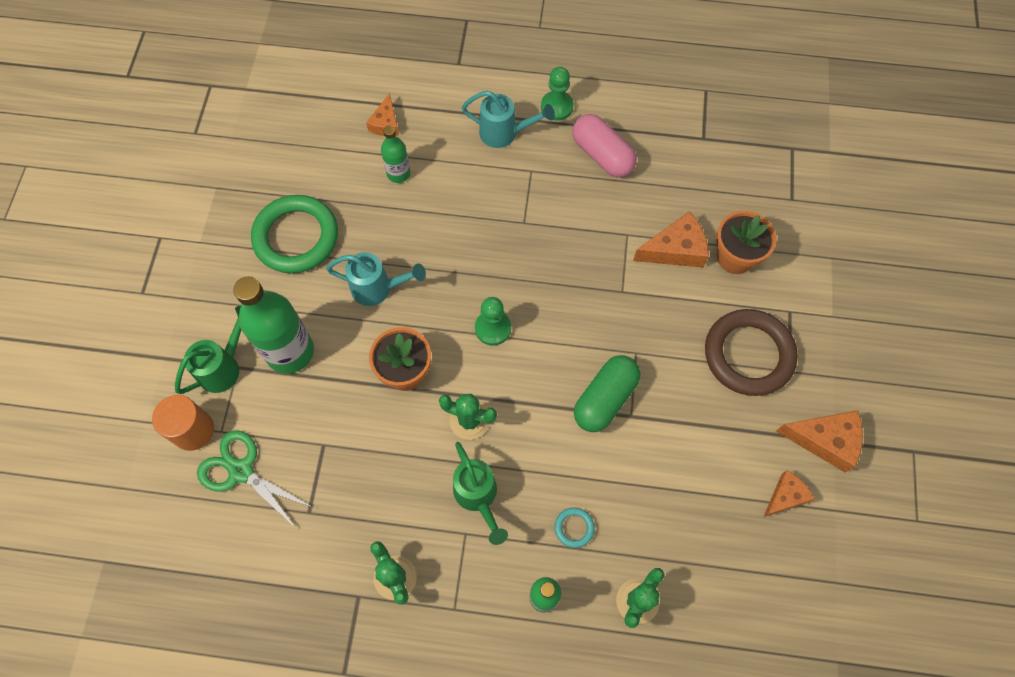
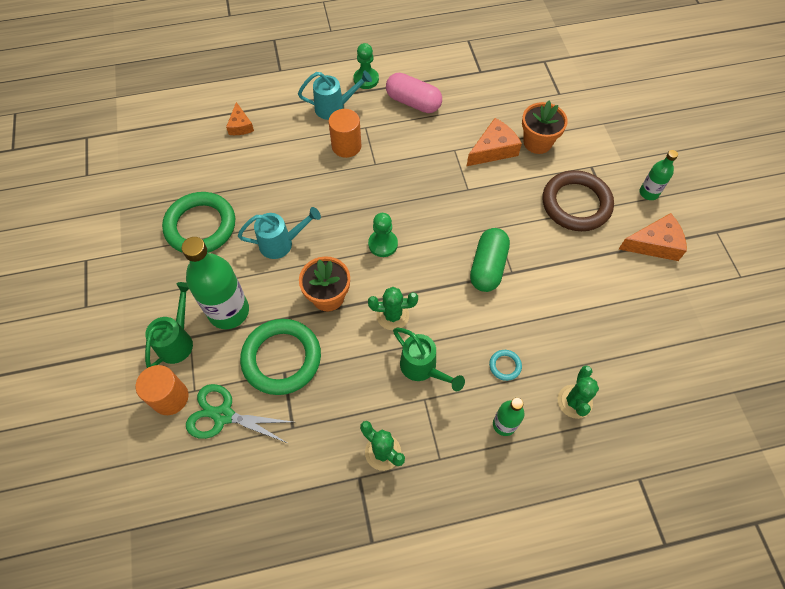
camera: 20 degrees left, 5 degrees down
green bottle [381,126,410,183] -> green bottle moved to [639,150,678,200]
orange cheese [763,470,814,517] -> none
none -> green ring [240,319,321,395]
none -> orange cylinder [328,109,362,158]

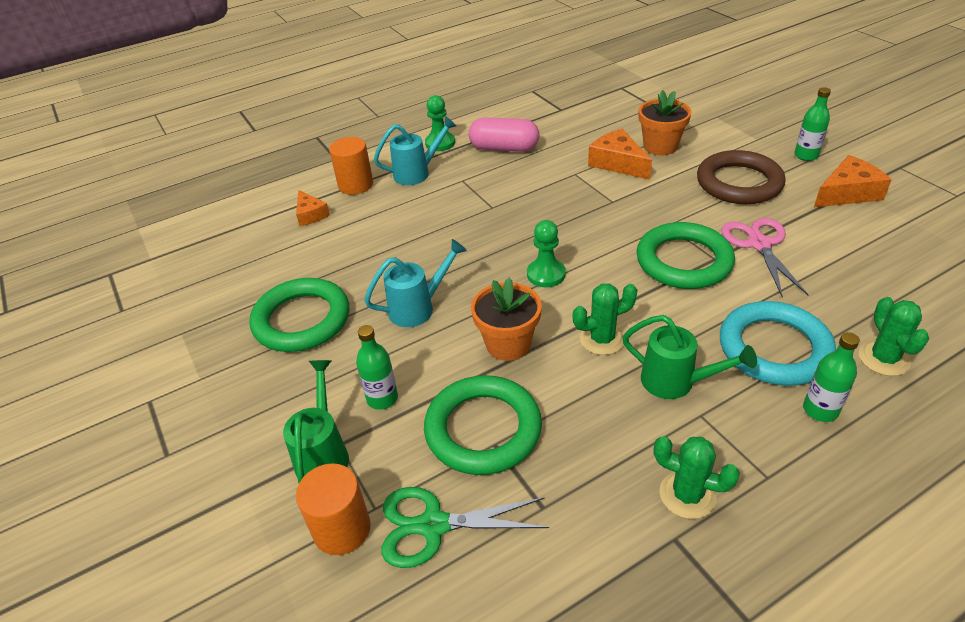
camera: 15 degrees left, 20 degrees down
green bottle [182,237,249,329] -> green bottle [356,325,398,410], size x0.53
orange cylinder [328,109,362,158] -> orange cylinder moved to [329,137,373,195]
orange cheese [467,118,522,166] -> orange cheese turned 75 degrees counterclockwise [588,129,652,180]
green capsule [470,228,510,292] -> green ring [636,222,735,289]
turquoise ring [489,350,522,381] -> turquoise ring [720,301,836,386], size x2.47
none -> pink scissors [721,218,809,297]

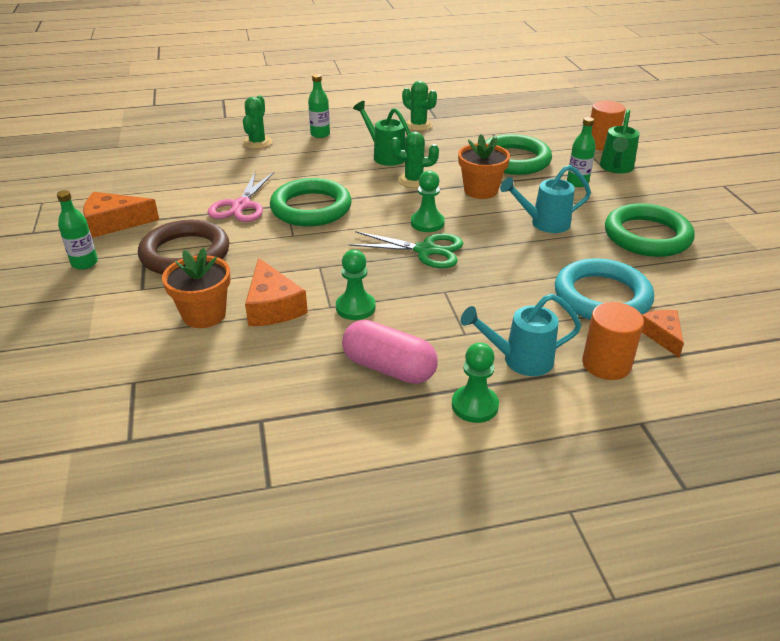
camera: 165 degrees left, 5 degrees down
green scissors [381,487,549,568] -> green scissors moved to [349,231,463,268]
turquoise ring [720,301,836,386] -> turquoise ring moved to [555,258,654,320]
none -> green pawn [336,250,376,320]

